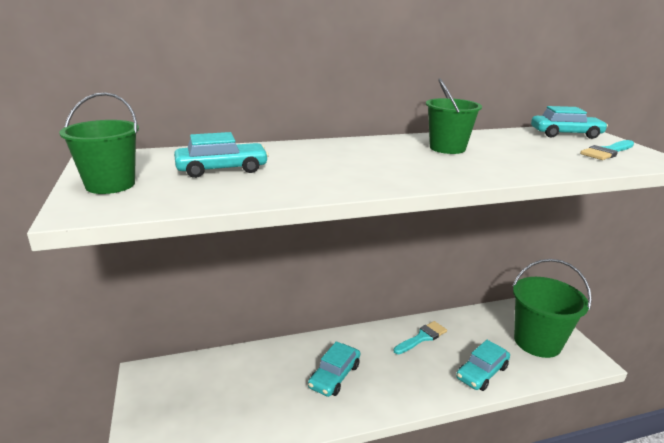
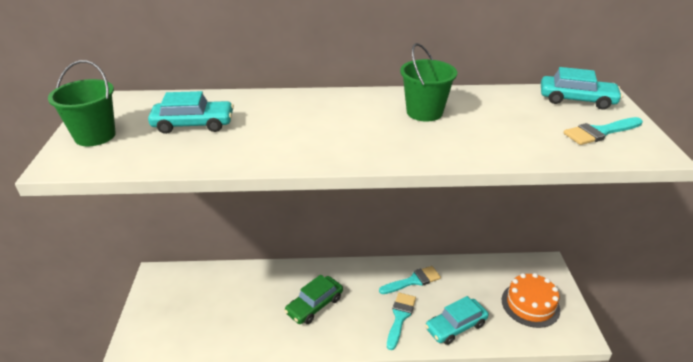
camera: 15 degrees right, 10 degrees up
turquoise car [308,341,360,397] -> green car [284,275,343,324]
green bucket [513,259,592,358] -> orange cake [502,273,560,328]
none -> turquoise brush [387,293,416,350]

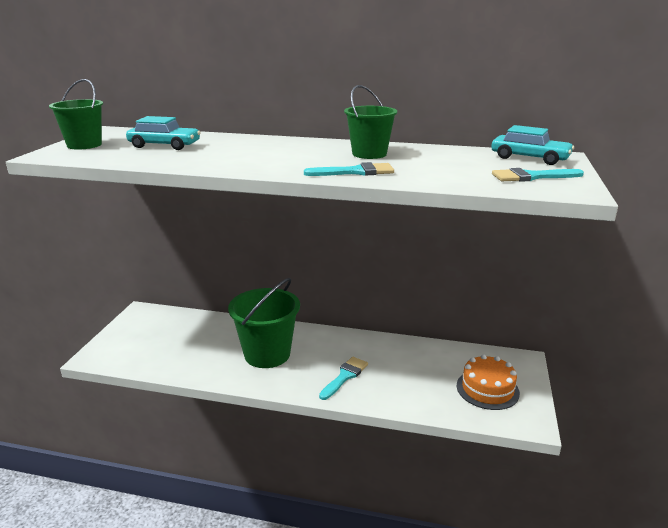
camera: 15 degrees right, 10 degrees down
green car [284,275,343,324] -> green bucket [228,278,300,368]
turquoise brush [379,266,441,294] -> turquoise brush moved to [304,162,394,176]
turquoise car [425,296,489,345] -> none

